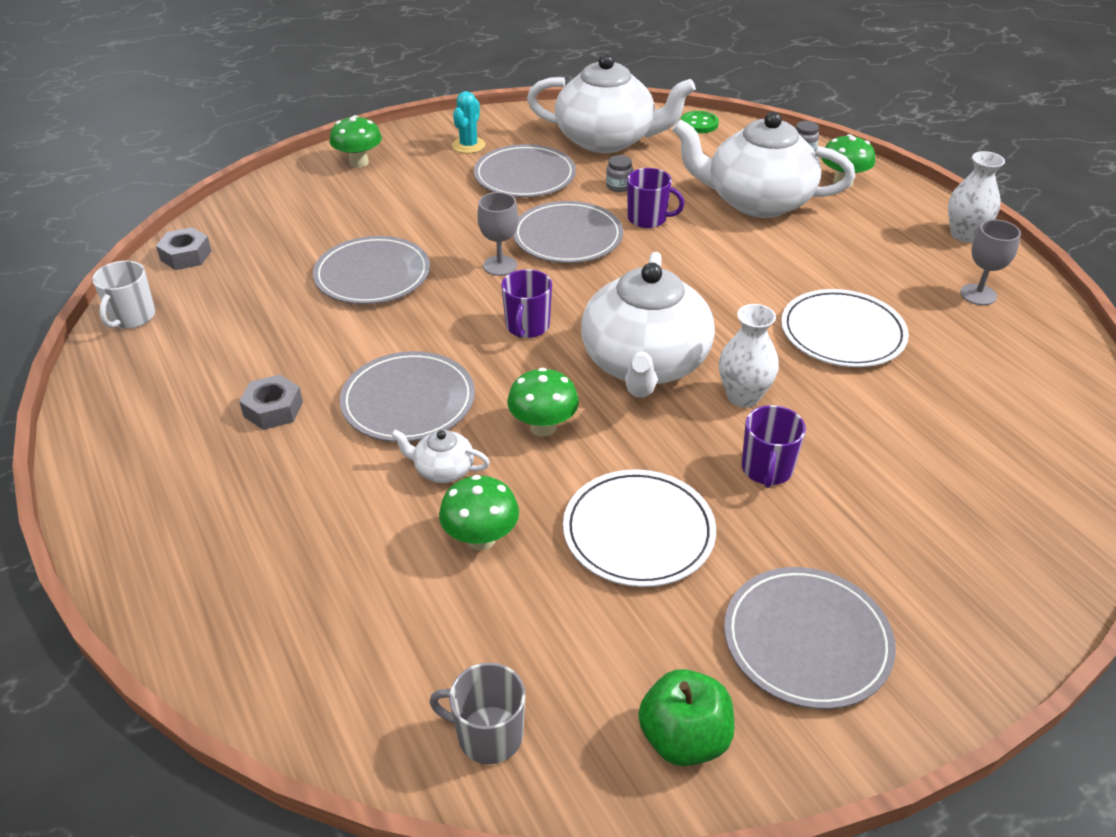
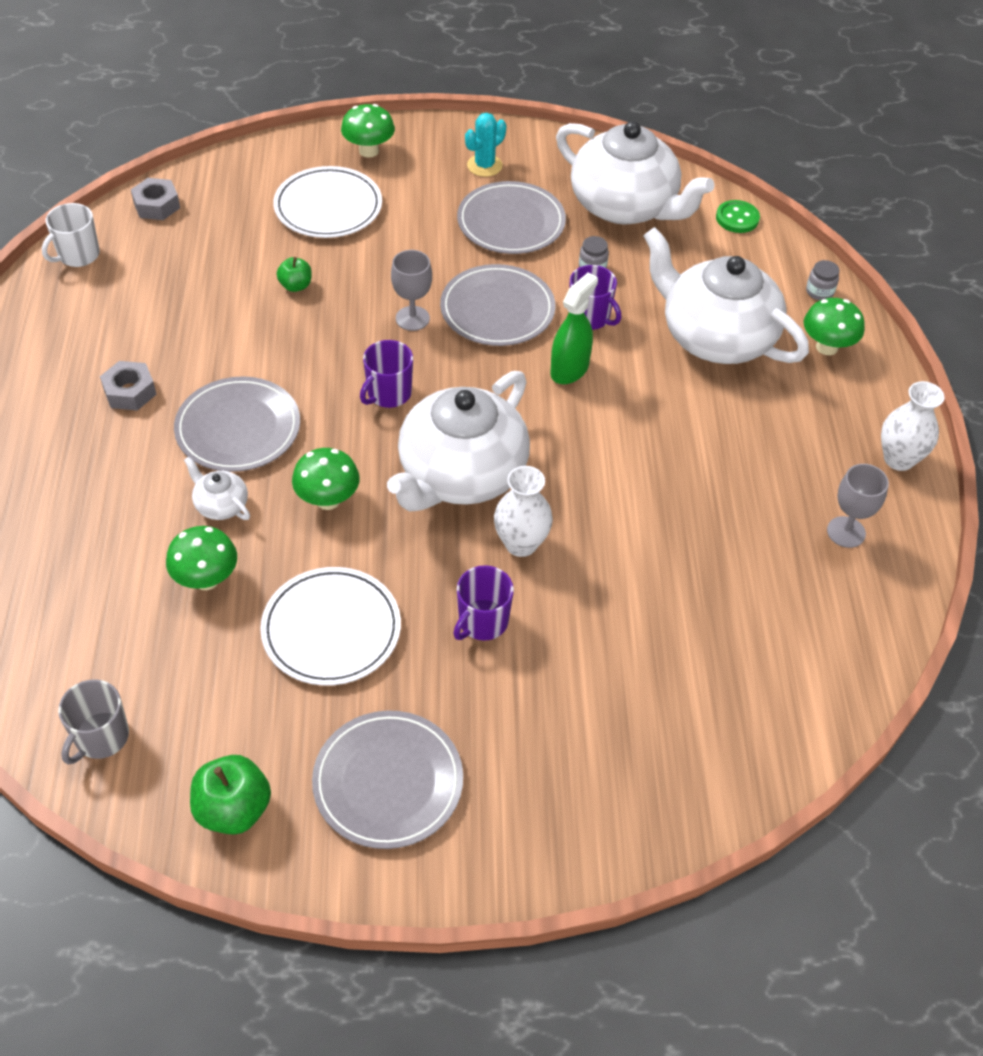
camera: 25 degrees right, 10 degrees up
grey plate [313,236,430,304] -> green apple [277,257,312,292]
grey mug [430,662,525,764] -> grey mug turned 105 degrees counterclockwise [58,679,129,764]
white plate [781,289,909,367] -> white plate moved to [273,166,382,238]
none -> green spray bottle [550,272,598,384]

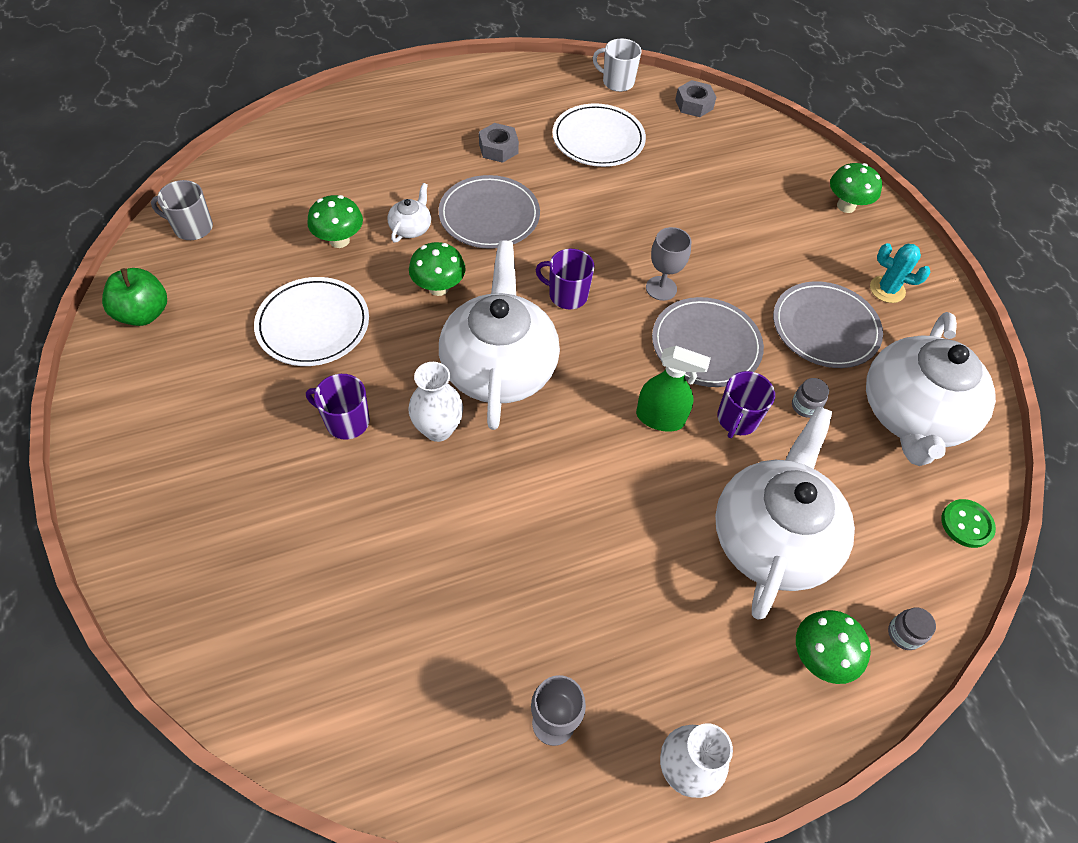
camera: 70 degrees right, 5 degrees up
white plate [273,166,382,238] -> white plate moved to [552,103,646,167]
green apple [277,257,312,292] -> none
grey plate [312,710,463,849] -> none
white teapot [387,371,530,512] -> white teapot turned 75 degrees clockwise [439,240,560,430]

